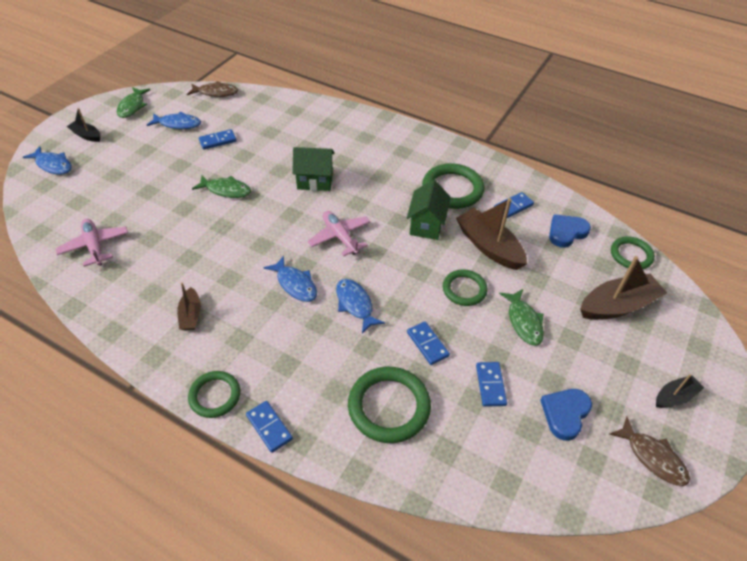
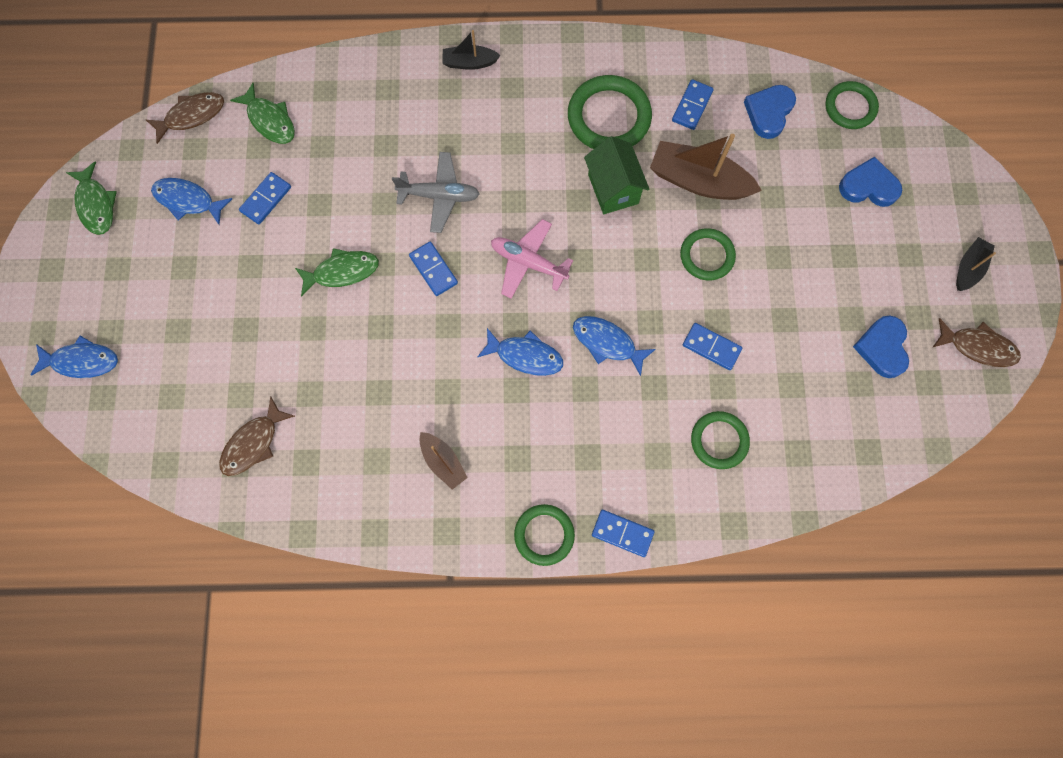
camera: 30 degrees left, 25 degrees up
pink plane [55,219,128,267] -> brown fish [219,396,295,476]
black boat [67,108,100,142] -> black boat moved to [443,30,501,70]
blue fish [147,112,201,129] -> blue fish turned 135 degrees counterclockwise [151,178,232,224]
green house [292,147,335,191] -> grey plane [392,152,480,233]
green ring [348,367,431,443] -> green ring [691,411,750,469], size x0.63
blue domino [476,362,507,407] -> blue domino moved to [409,242,458,296]
green fish [499,289,544,346] -> green fish moved to [230,83,295,144]
brown boat [580,256,667,320] -> blue heart [839,157,902,207]

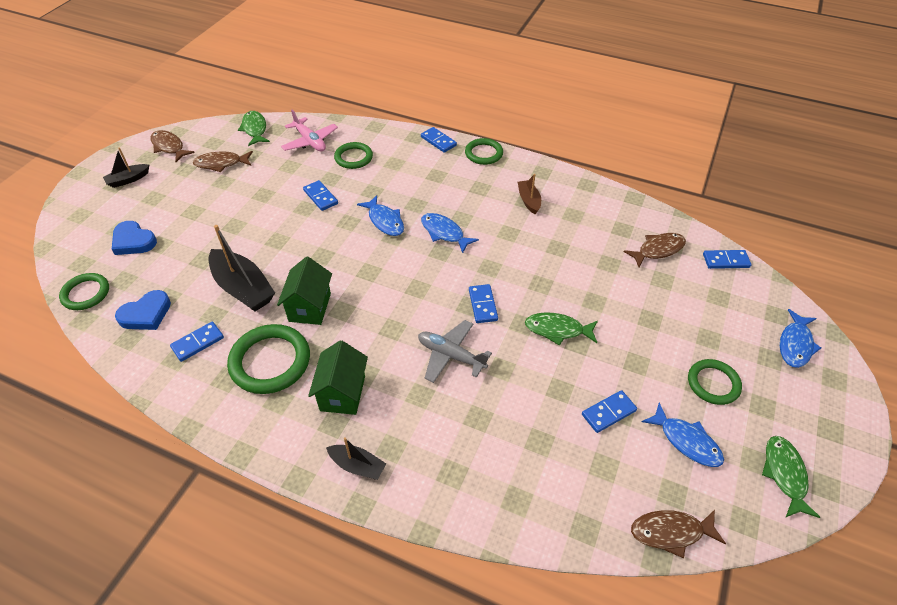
camera: 155 degrees left, 25 degrees down
blue fish [31,336,118,378] -> blue fish turned 90 degrees counterclockwise [780,309,821,368]
green fish [230,83,295,144] -> green fish moved to [238,111,270,146]
pink plane [491,219,573,299] -> pink plane moved to [281,110,338,151]
brown boat [650,134,762,200] -> black boat [208,225,275,312]
green ring [680,228,736,280] -> green ring moved to [688,359,742,405]
blue heart [853,315,909,378] -> brown fish [193,151,253,172]
none -> green house [308,340,368,415]
none -> blue domino [703,250,751,269]

